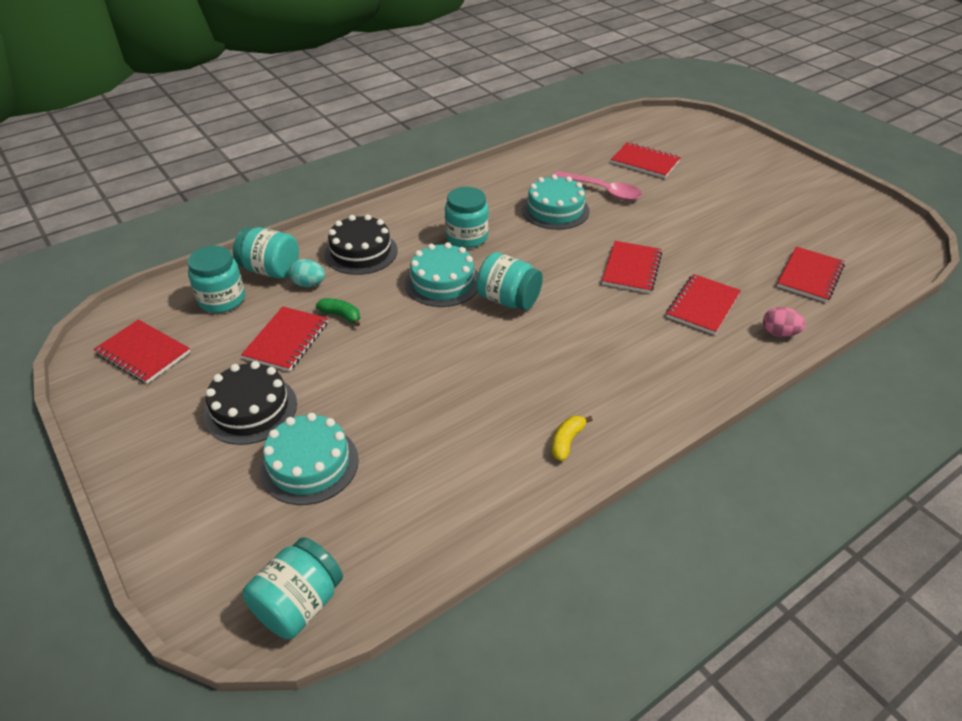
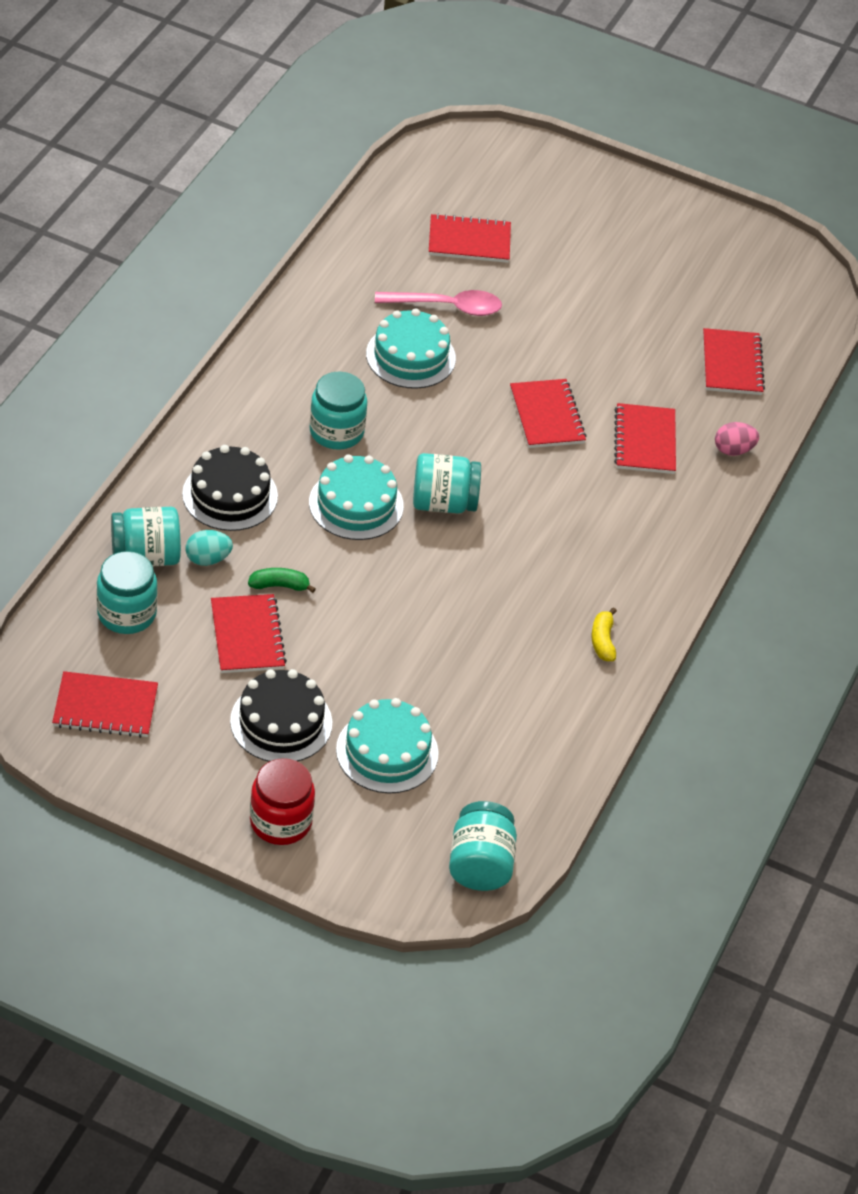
camera: 35 degrees left, 5 degrees up
none -> red jar [250,758,315,845]

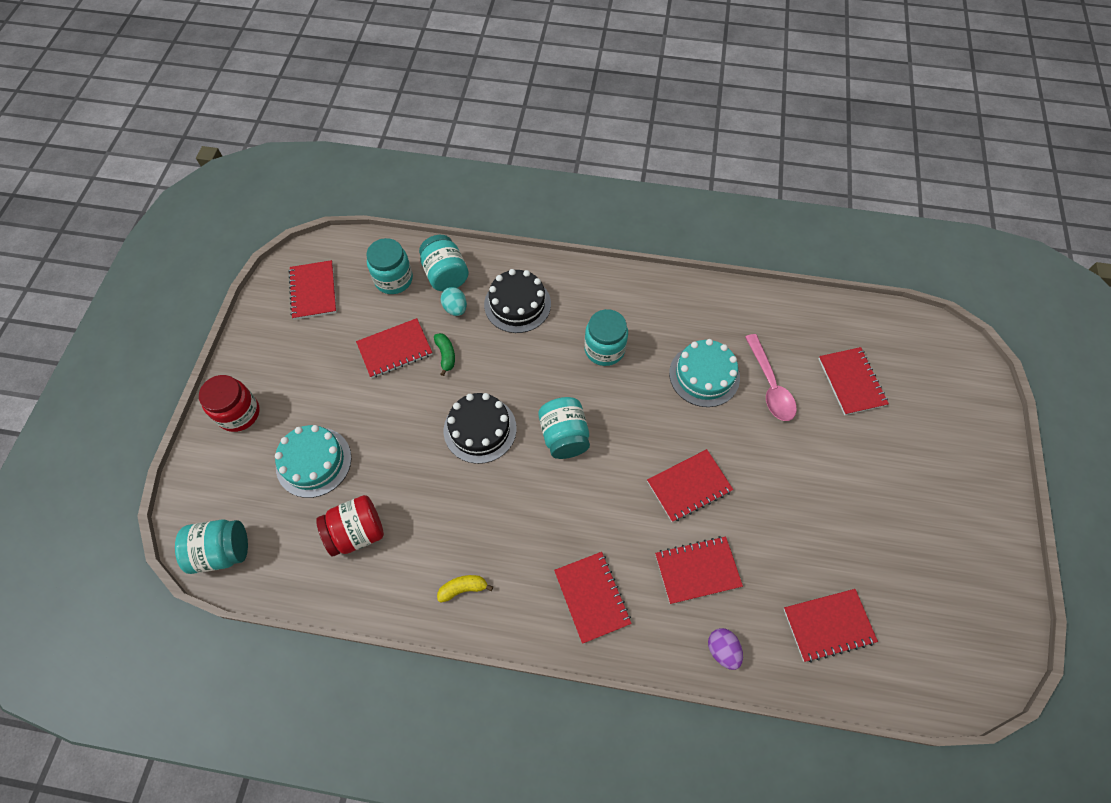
camera: 80 degrees right, 15 degrees up
black cake [230,669,332,762] -> black cake moved to [444,393,517,464]
turquoise cake [309,454,404,540] -> none
pink egg [715,422,759,456] -> purple egg [708,628,743,670]
none -> red jar [316,495,384,556]
none -> red notebook [554,552,632,644]

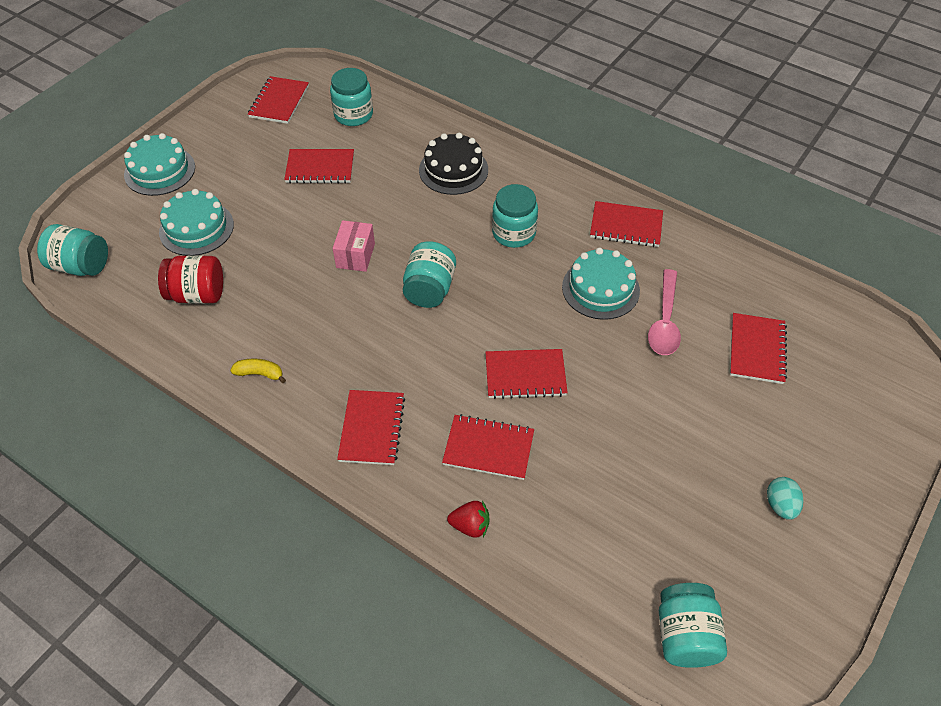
camera: 25 degrees right, 10 degrees down
red jar [199,375,260,432] -> turquoise cake [124,133,195,196]
turquoise jar [419,235,469,291] -> turquoise jar moved to [659,583,727,668]
green banana [434,333,455,376] -> none
turquoise egg [440,287,467,316] -> turquoise egg moved to [767,477,803,520]
black cake [444,393,517,464] -> pink box [333,220,375,272]
purple egg [708,628,743,670] -> red strawberry [447,501,489,538]
red notebook [784,589,878,663] -> red notebook moved to [590,201,663,247]

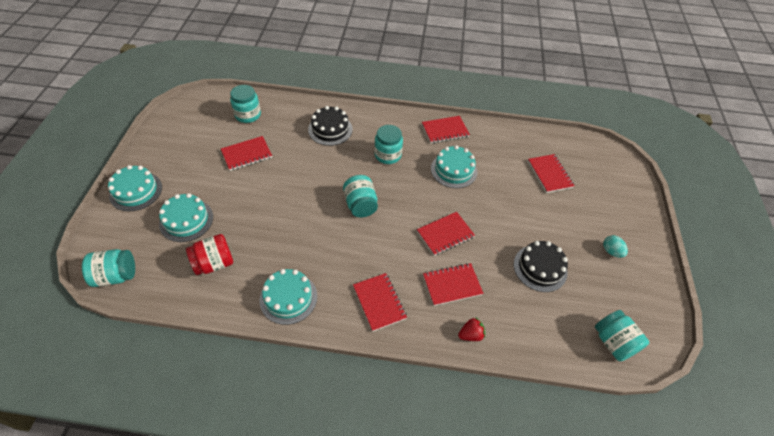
camera: 30 degrees left, 0 degrees up
yellow banana [230,358,286,383] -> turquoise cake [260,269,317,325]
red notebook [248,76,309,124] -> none
pink box [333,220,375,272] -> none
pink spoon [648,269,681,355] -> none
none -> black cake [514,241,568,292]

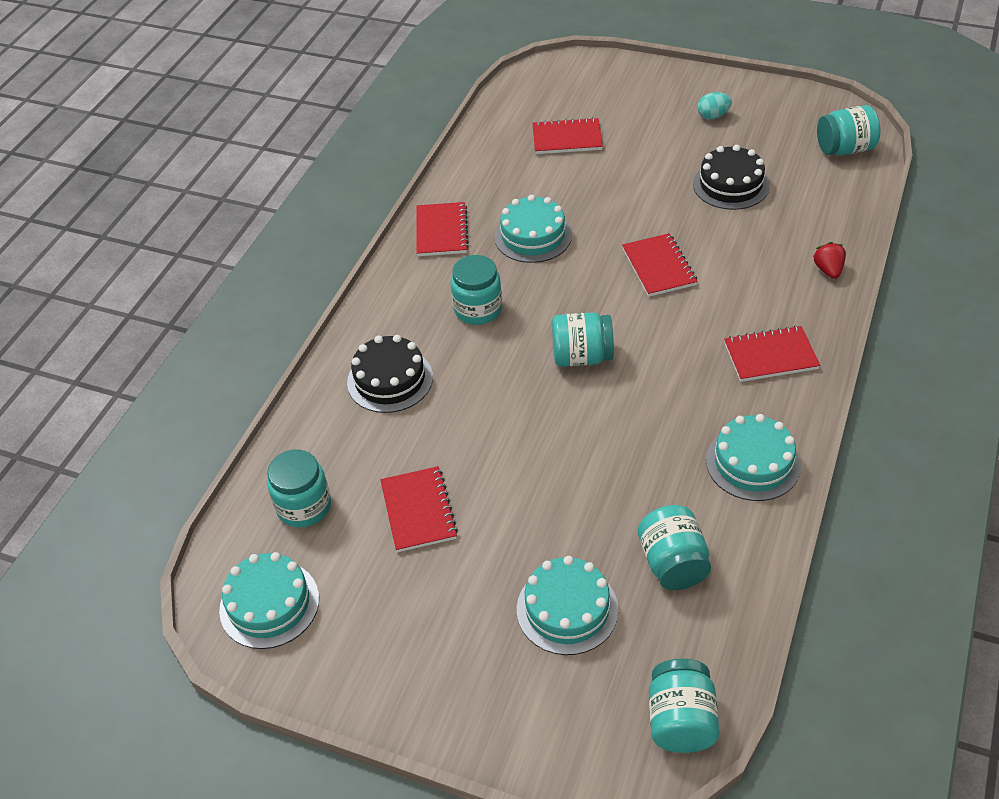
camera: 70 degrees left, 5 degrees down
turquoise cake [108,165,162,211] -> turquoise cake moved to [219,552,319,649]
red jar [186,234,233,275] -> turquoise jar [638,505,711,590]
red notebook [423,263,484,306] -> none

